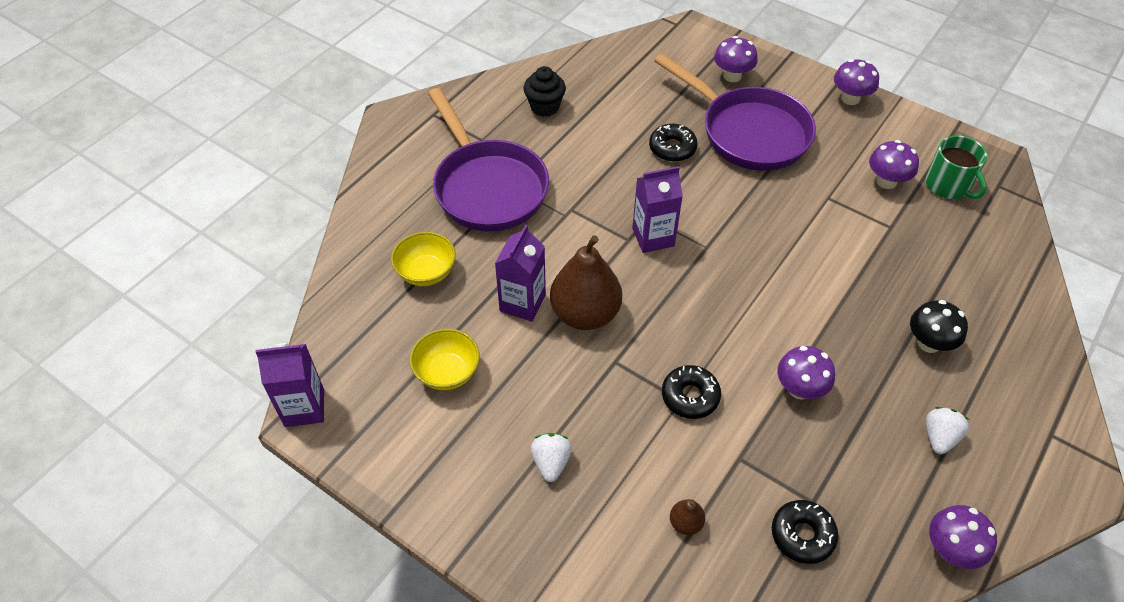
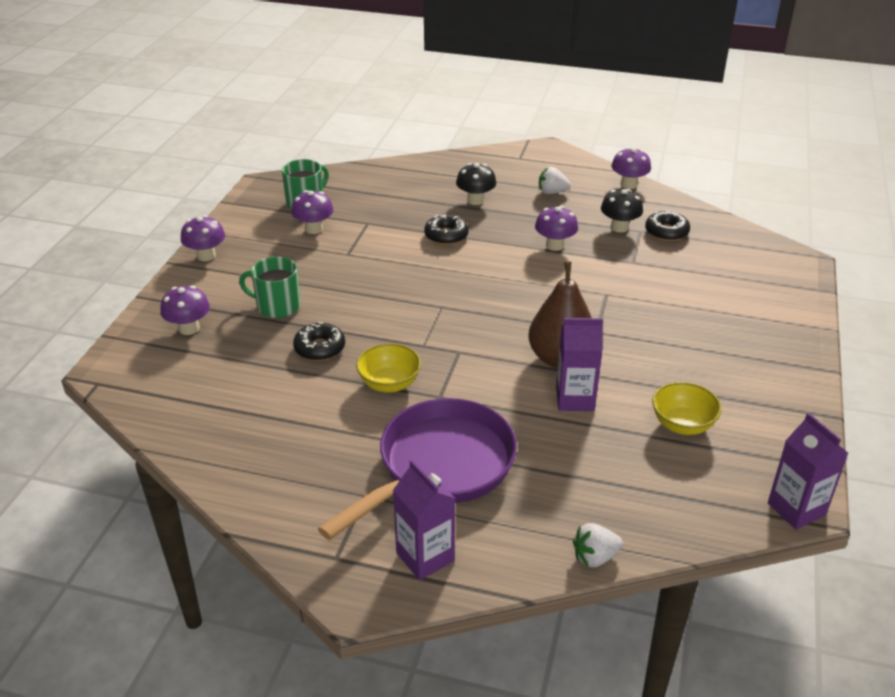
camera: 110 degrees left, 15 degrees down
yellow bowl [391,232,456,286] -> yellow bowl moved to [356,343,421,393]
black cupcake [524,66,566,117] -> none
white strawberry [531,433,572,482] -> white strawberry moved to [573,523,623,567]
purple carton [632,166,683,253] -> purple carton moved to [393,460,456,580]
purple pan [654,53,816,171] -> green mug [239,257,301,318]
black donut [662,365,721,419] -> black donut moved to [424,214,469,245]
brown pear [670,499,705,535] -> none
none -> black mushroom [601,189,643,233]

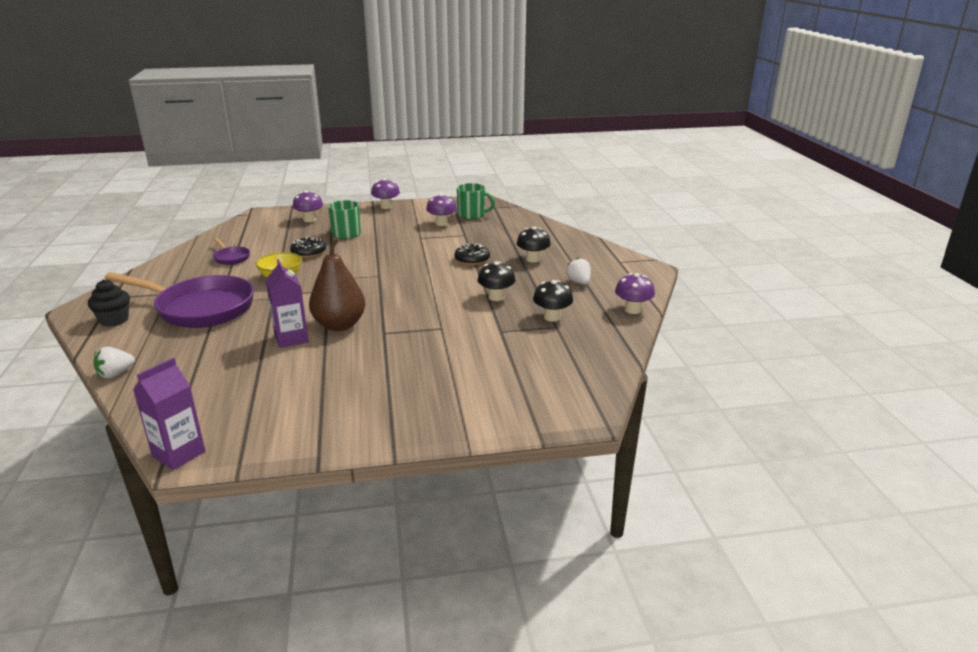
camera: 65 degrees right, 10 degrees down
purple carton [393,460,456,580] -> black cupcake [88,279,130,327]
purple mushroom [535,206,578,251] -> black mushroom [477,261,515,301]
white strawberry [573,523,623,567] -> white strawberry turned 90 degrees counterclockwise [94,347,135,378]
black donut [645,210,690,241] -> none
yellow bowl [652,382,722,435] -> none
none -> purple pan [213,237,250,265]

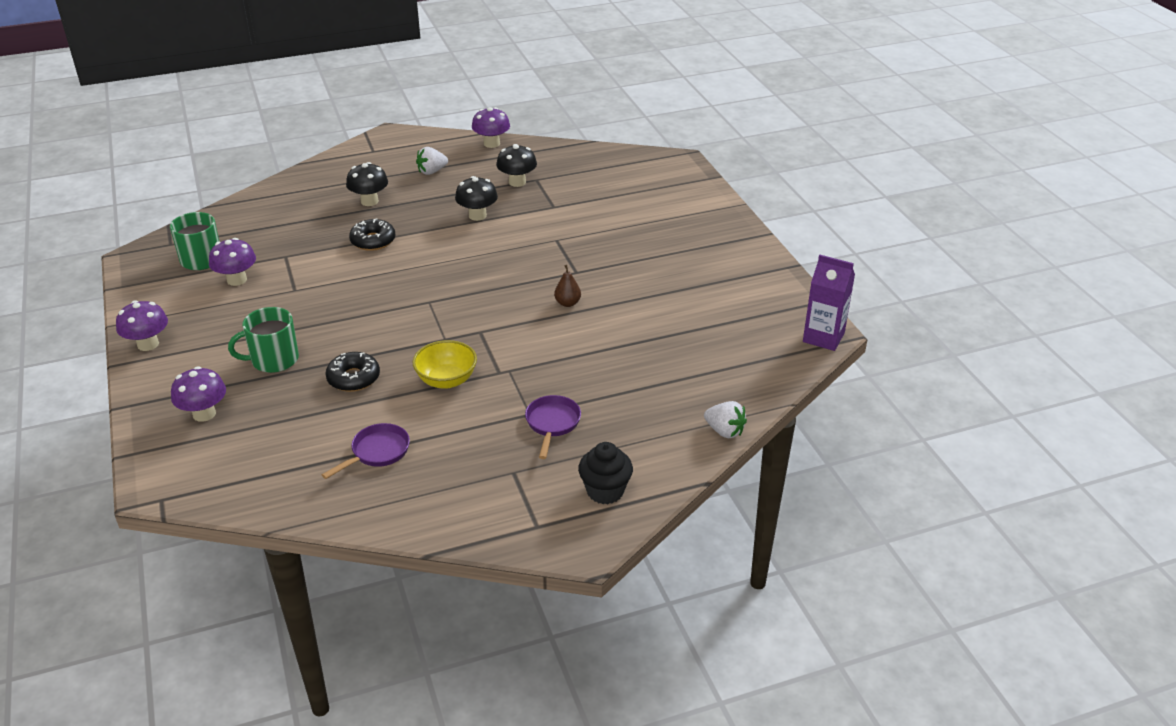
camera: 100 degrees left, 10 degrees up
purple pan [105,272,254,328] -> purple pan [525,395,581,459], size x0.44
purple carton [266,259,309,348] -> none
brown pear [309,238,366,331] -> brown pear [554,265,581,307], size x0.42

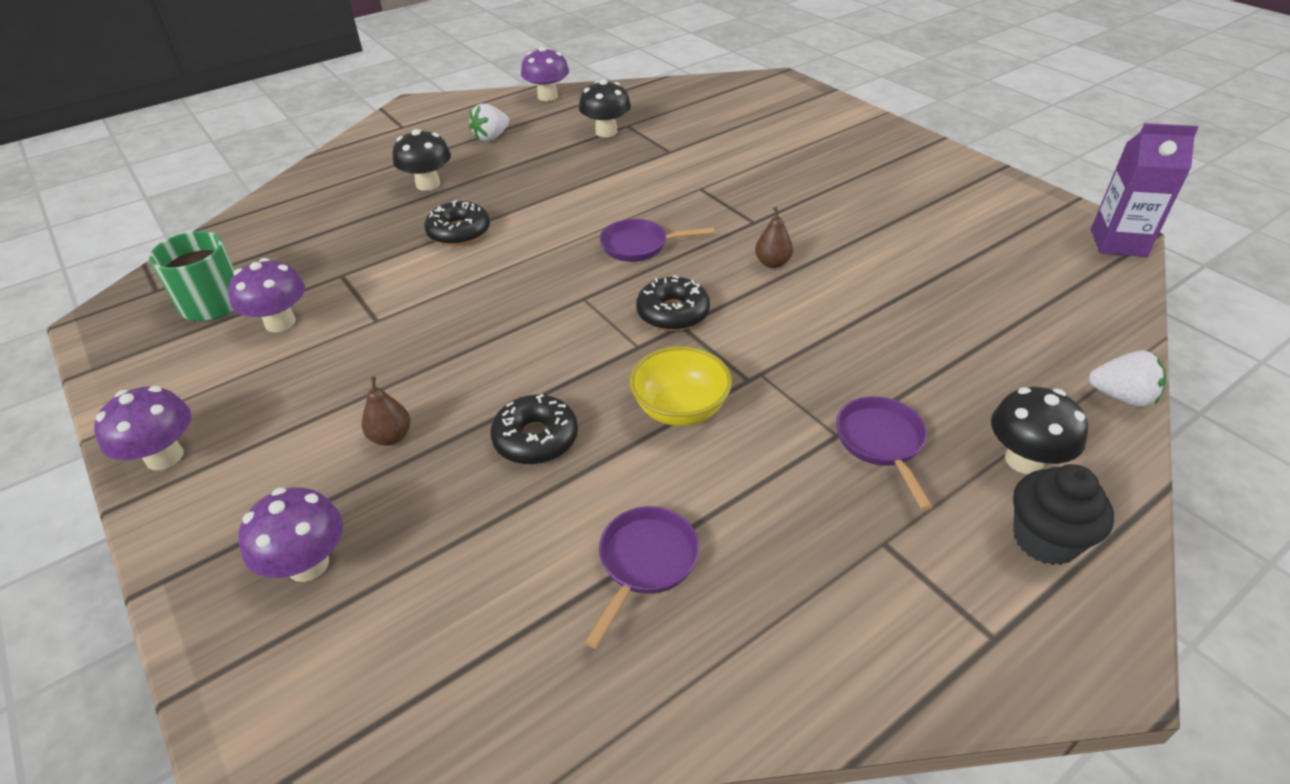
camera: 15 degrees left, 5 degrees up
green mug [228,307,299,373] -> brown pear [362,377,411,446]
black mushroom [455,176,498,221] -> black mushroom moved to [991,387,1088,474]
none -> purple pan [600,219,714,262]
none -> black donut [636,275,710,331]

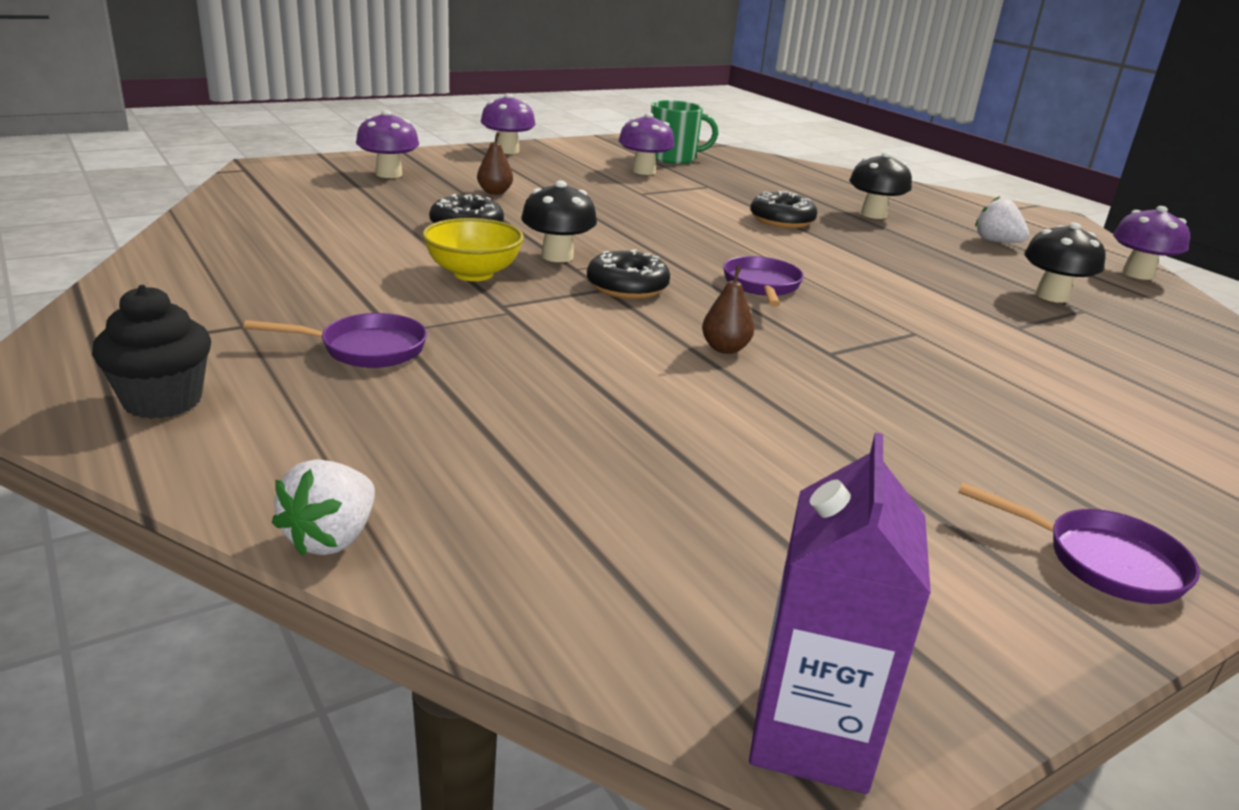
camera: 90 degrees right, 15 degrees down
purple pan [584,506,699,649] -> purple pan moved to [958,482,1200,604]
black mushroom [991,387,1088,474] -> black mushroom moved to [521,180,597,262]

